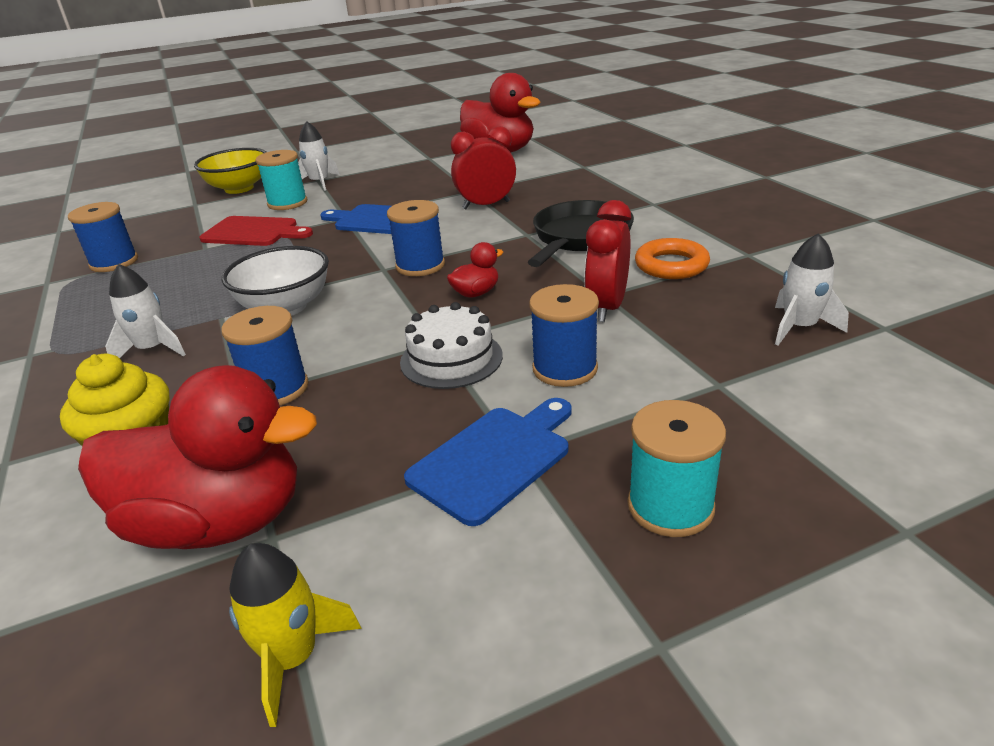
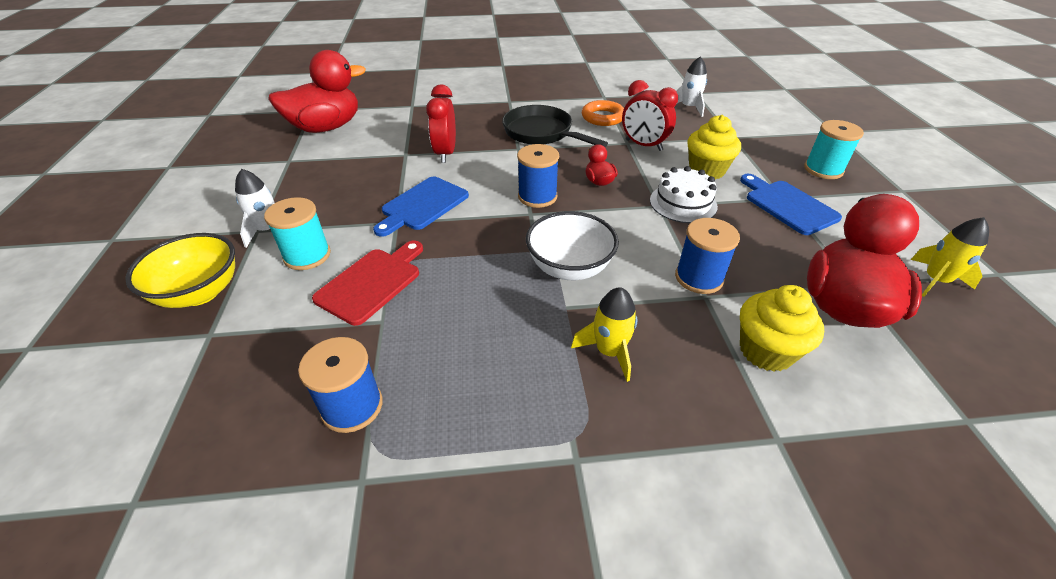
camera: 75 degrees left, 10 degrees up
white rocket [105,264,186,358] -> yellow rocket [571,287,637,382]
blue spool [529,284,599,387] -> yellow cupcake [688,115,741,180]

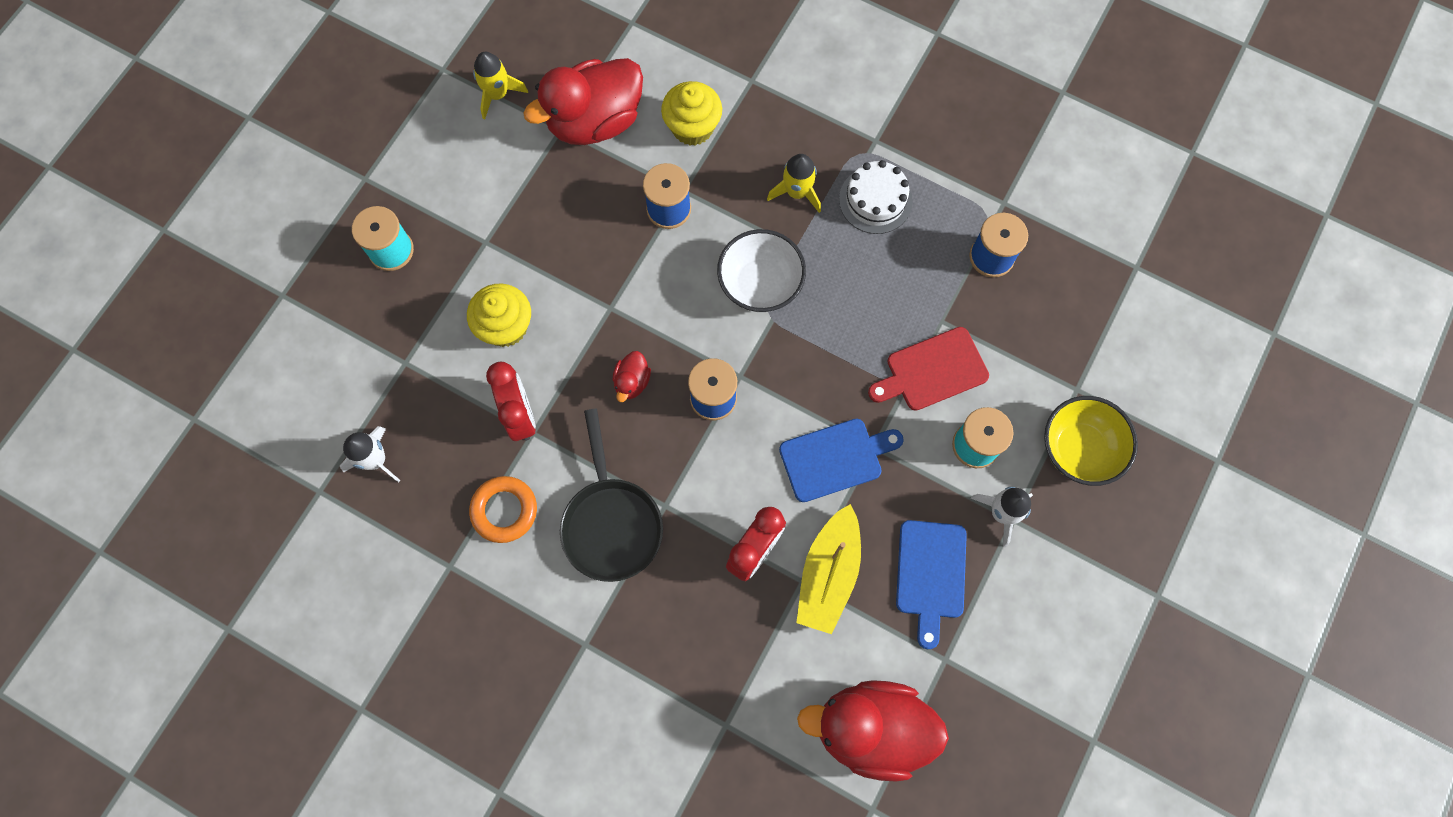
camera: 145 degrees left, 30 degrees up
white cake [650,166,718,223] -> white cake moved to [839,160,913,234]
blue cutting board [740,174,842,235] -> blue cutting board moved to [896,520,967,649]
none -> yellow boat [796,504,861,634]

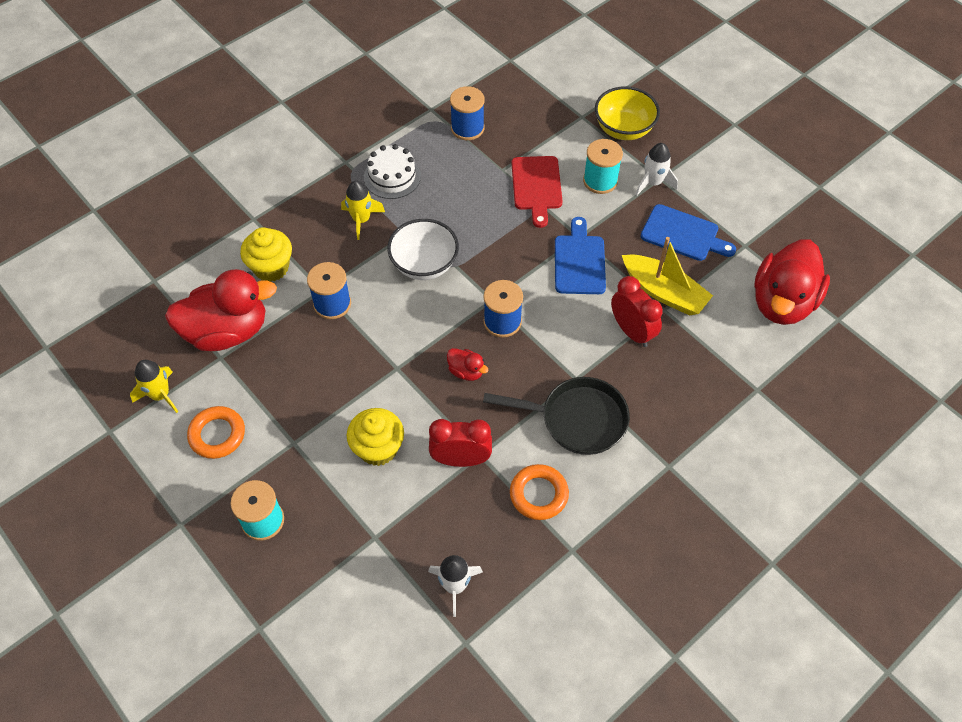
camera: 70 degrees left, 15 degrees down
red duck [523,58,643,145] -> red duck turned 90 degrees counterclockwise [165,269,277,351]
none -> orange ring [187,406,245,459]

